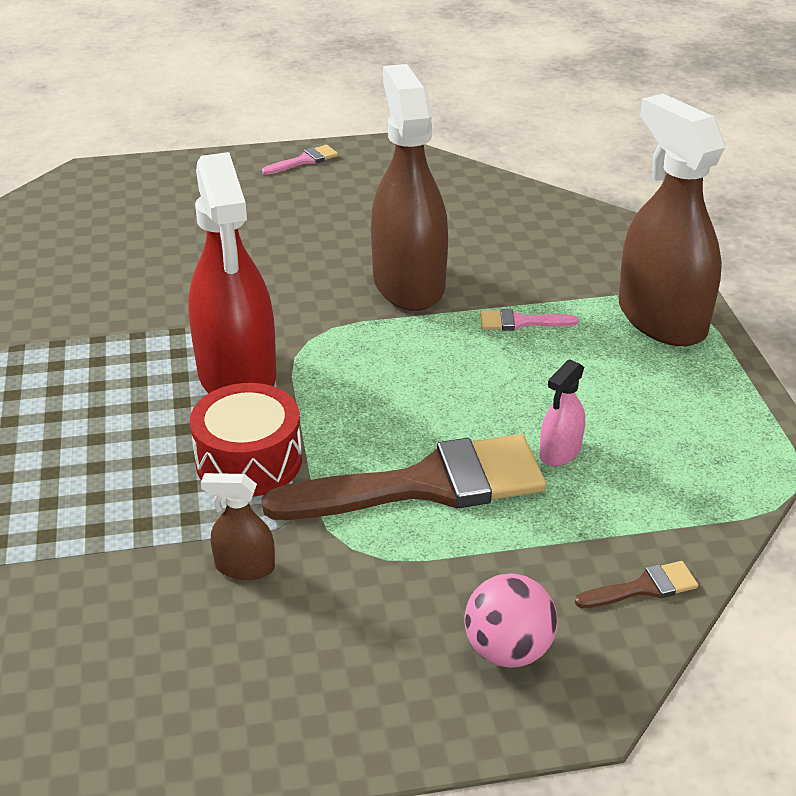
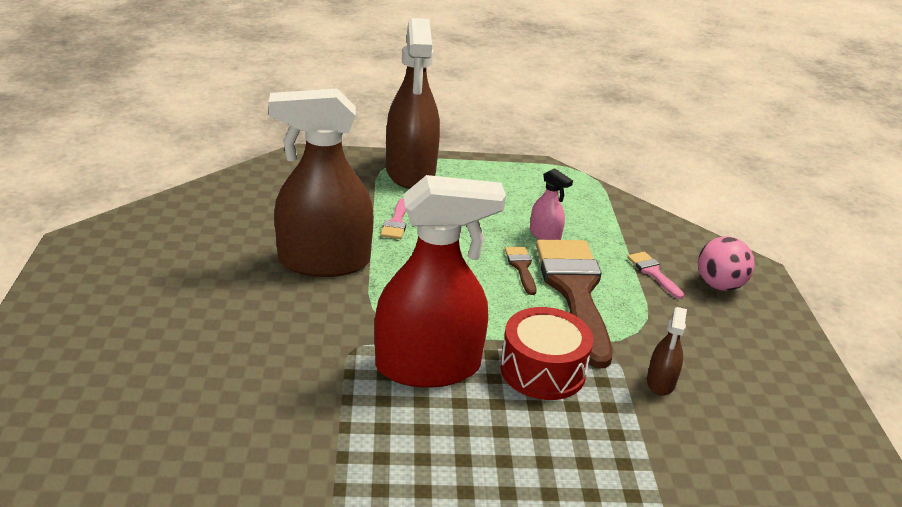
camera: 85 degrees left, 5 degrees down
pink brush [262,145,338,175] -> pink brush moved to [627,252,684,299]
brown brush [575,561,698,608] -> brown brush moved to [505,247,536,295]
brown spray bottle [619,94,725,346] -> brown spray bottle turned 75 degrees counterclockwise [386,18,440,189]

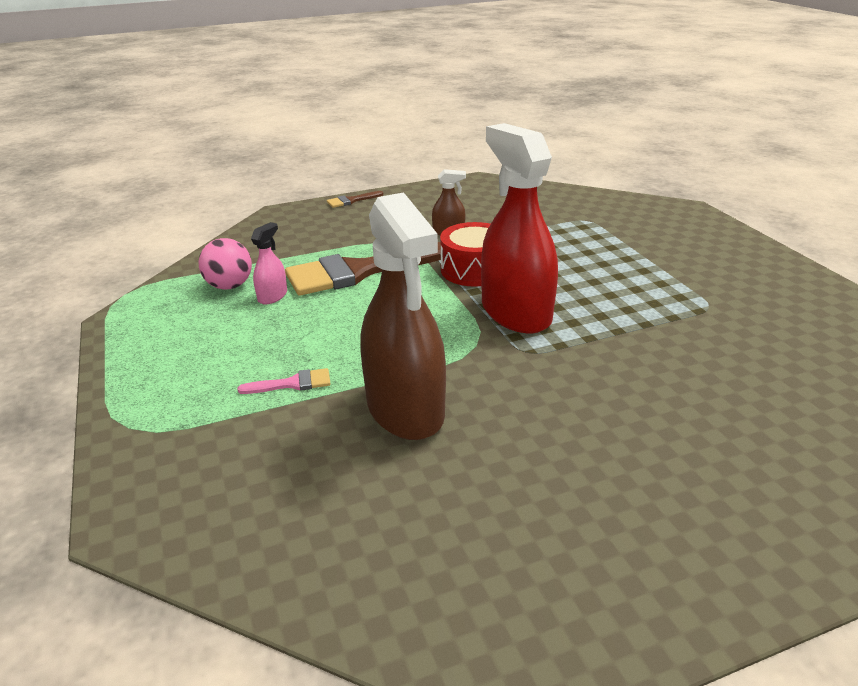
camera: 105 degrees left, 0 degrees up
brown spray bottle [386,18,440,189] -> none
brown brush [505,247,536,295] -> brown brush moved to [327,191,384,208]
pink brush [627,252,684,299] -> none
pink ball [698,236,755,291] -> pink ball moved to [198,238,252,290]

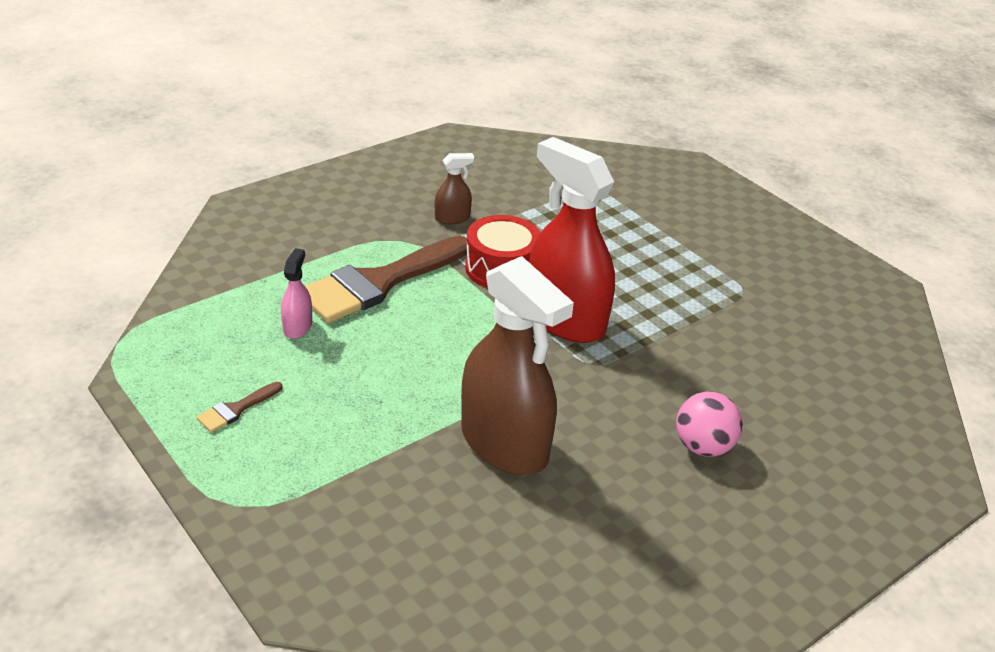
camera: 20 degrees left, 5 degrees up
pink ball [198,238,252,290] -> pink ball moved to [676,392,742,457]
pink brush [238,368,331,394] -> none
brown brush [327,191,384,208] -> brown brush moved to [196,382,282,433]

